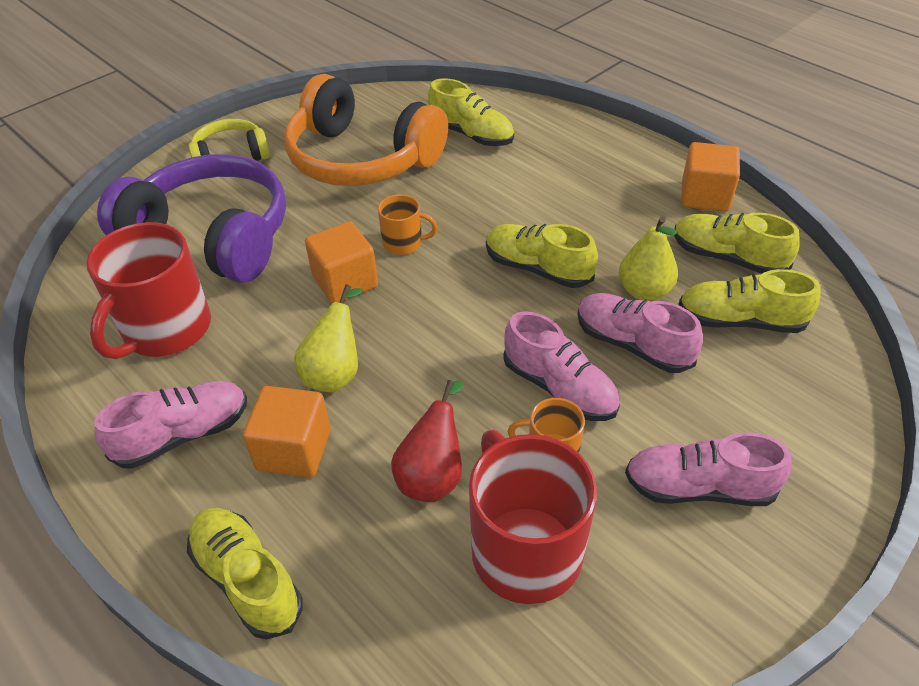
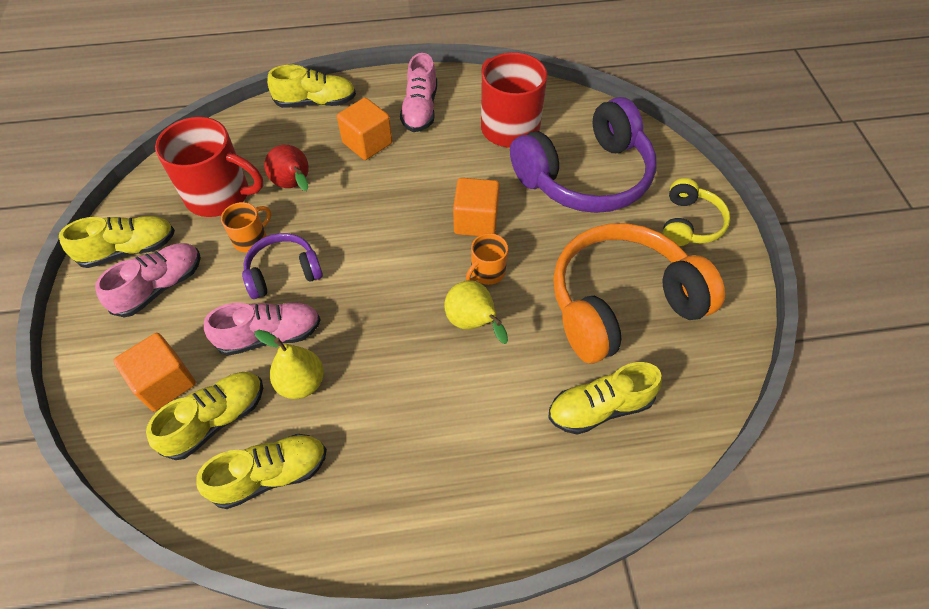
camera: 125 degrees right, 10 degrees up
yellow pear [294,284,363,392] -> yellow pear moved to [444,280,508,344]
yellow shoe [486,224,598,288] -> yellow shoe moved to [59,216,175,268]
pink shoe [503,311,620,421] -> purple headphones [242,233,323,299]
orange cube [681,142,740,212] -> orange cube moved to [113,333,196,411]

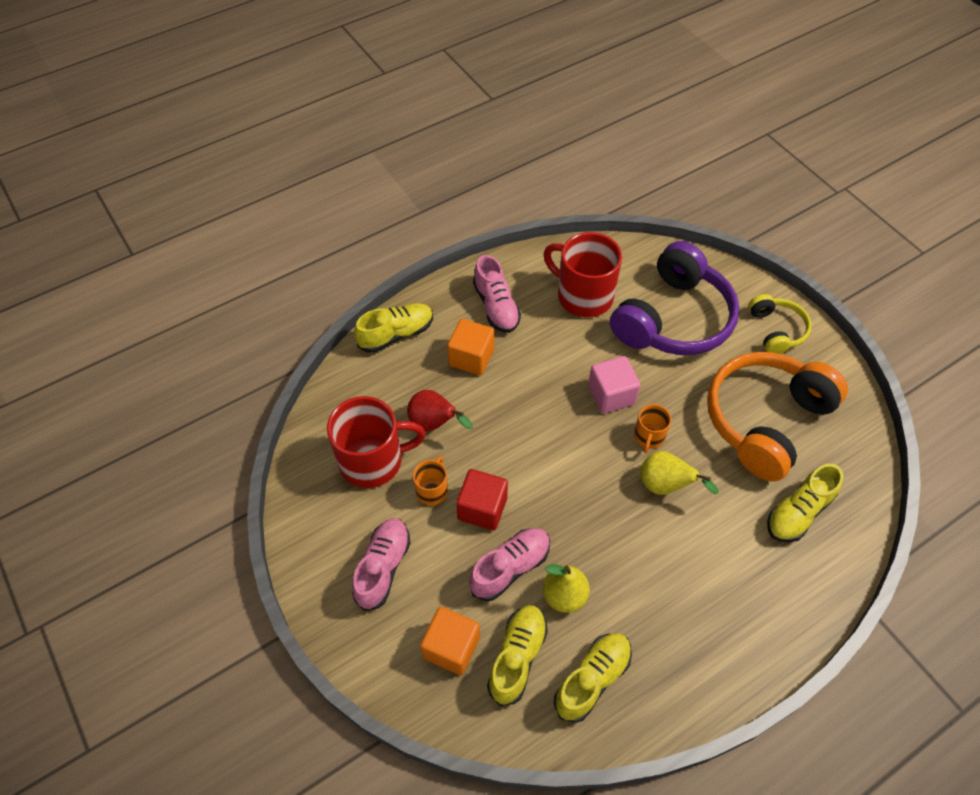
camera: 25 degrees left, 0 degrees up
yellow shoe [59,216,175,268] -> none
purple headphones [242,233,323,299] -> red cube [456,469,508,530]
orange cube [453,178,500,236] -> pink cube [588,356,641,414]

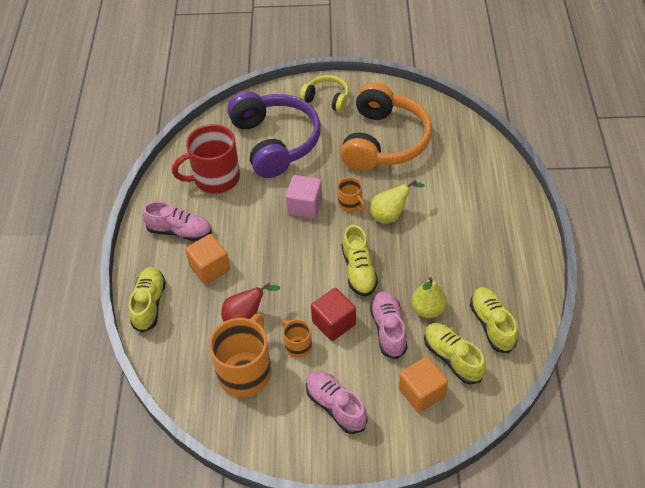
camera: 55 degrees left, 5 degrees down
red mug [327,396,426,488] -> orange mug [209,313,272,397]
orange headphones [707,352,848,481] -> orange headphones turned 150 degrees counterclockwise [340,82,432,171]
yellow shoe [767,464,843,542] -> yellow shoe moved to [342,225,378,297]

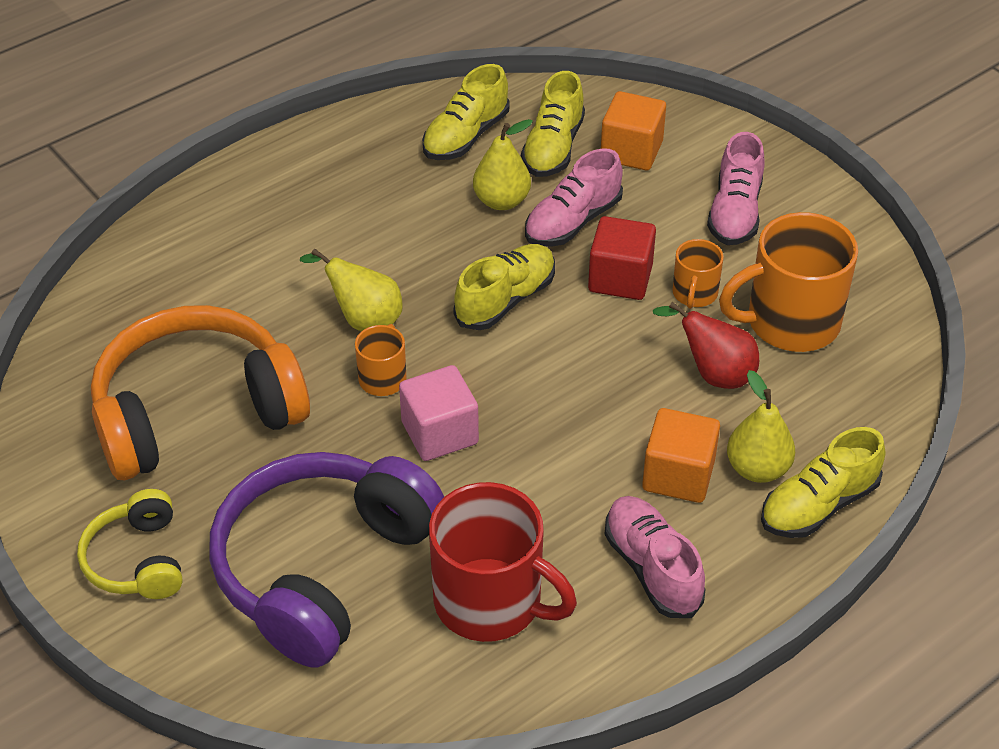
camera: 130 degrees left, 5 degrees down
none -> yellow pear [727,370,795,483]

